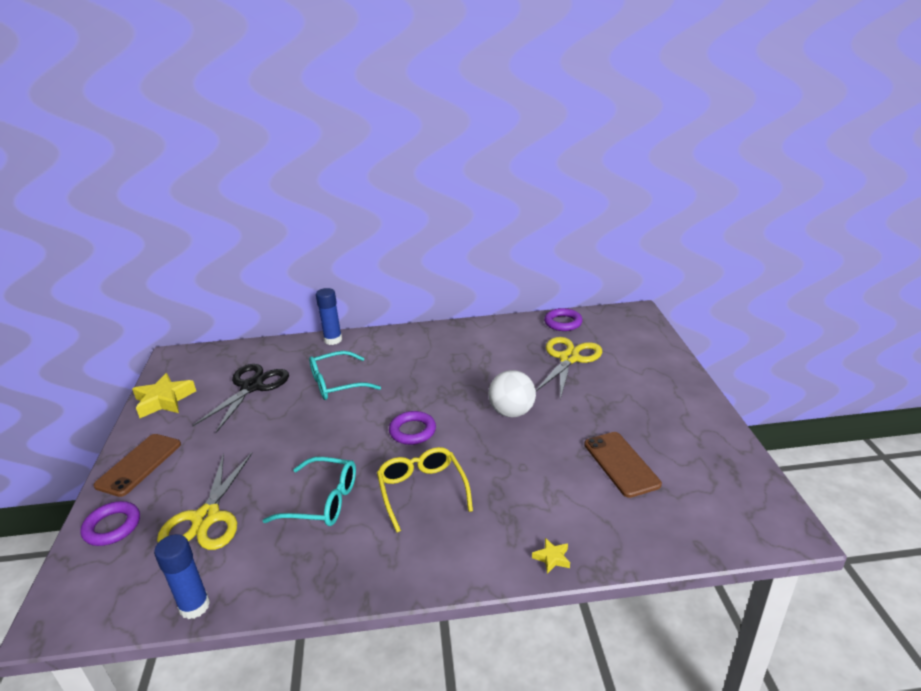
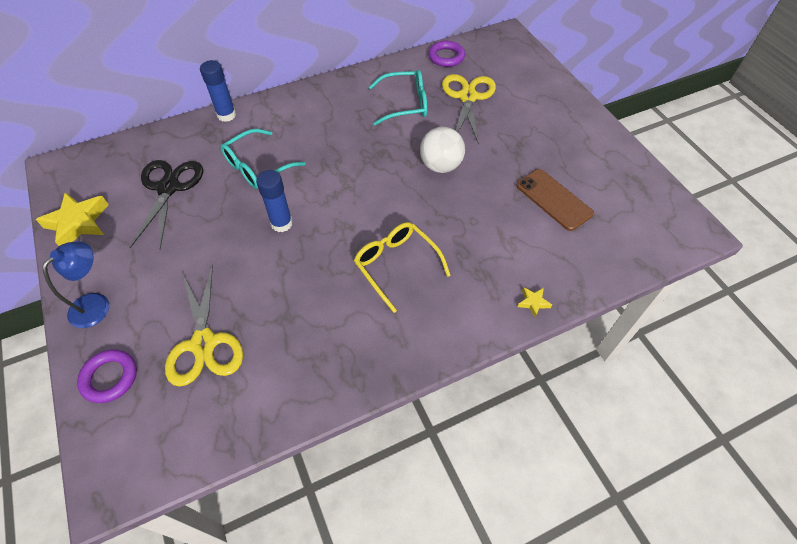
camera: 20 degrees left, 25 degrees up
brown phone [94,434,181,497] -> blue lamp [43,241,109,328]
blue glue stick [154,534,210,619] -> blue glue stick moved to [256,170,293,232]
turquoise glasses [262,457,356,526] -> turquoise glasses moved to [369,70,427,125]
purple ring [389,411,436,445] -> none

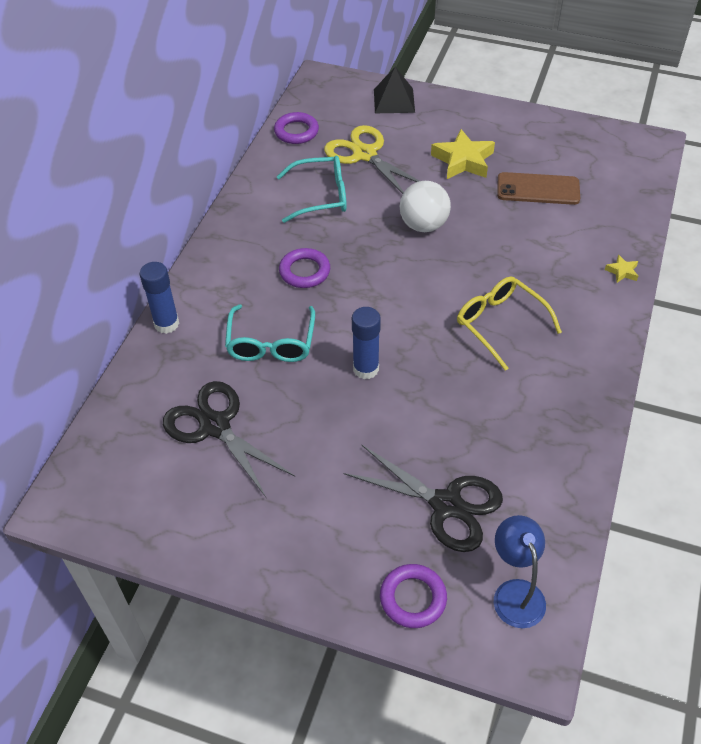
camera: 45 degrees left, 5 degrees down
yellow star [36,192,108,246] -> yellow star moved to [431,129,495,179]
blue lamp [43,241,109,328] -> blue lamp moved to [494,515,546,628]
yellow scissors [165,264,243,387] -> black scissors [344,445,503,552]
yellow glasses [354,222,451,313] -> yellow glasses turned 45 degrees clockwise [457,276,562,371]
turquoise glasses [369,70,427,125] -> turquoise glasses turned 45 degrees clockwise [276,156,347,223]
none -> purple ring [279,248,330,288]
none -> black pyramid [374,67,415,113]

